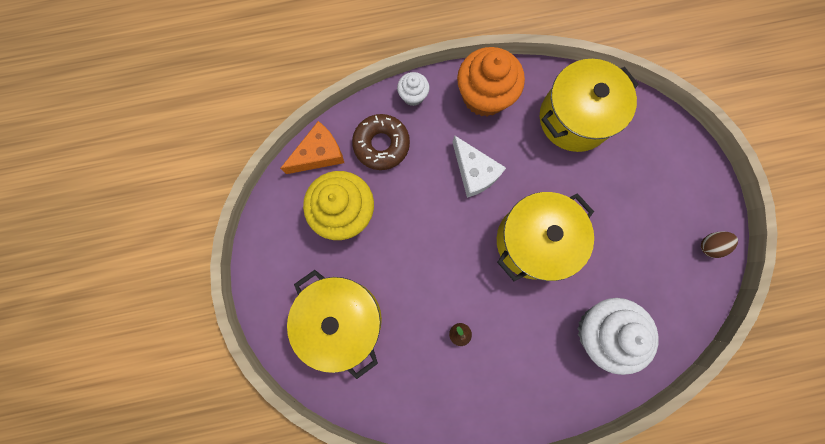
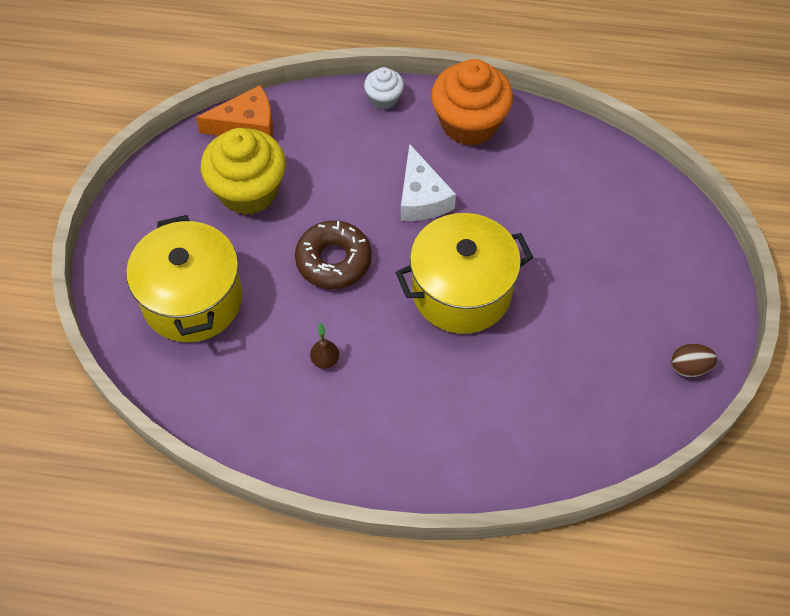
camera: 20 degrees right, 20 degrees down
brown donut [352,114,410,170] -> brown donut moved to [295,220,372,289]
yellow pot [540,59,639,152] -> none
white cupcake [577,298,659,375] -> none

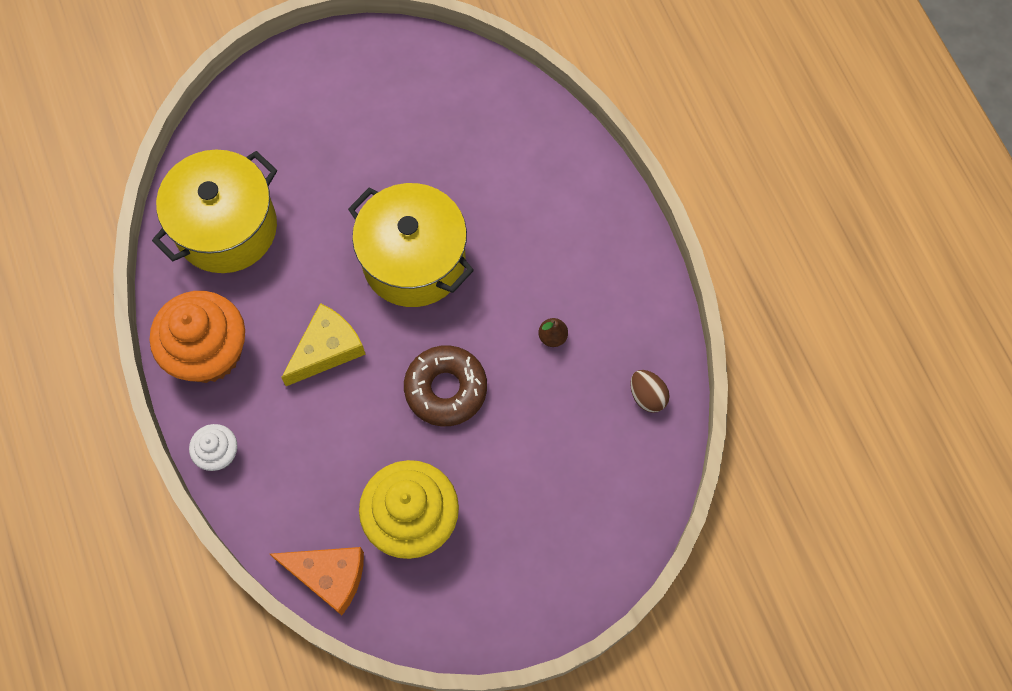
camera: 120 degrees left, 10 degrees up
yellow pot [126,215,242,342] -> yellow pot moved to [152,150,277,273]
orange cheese [196,85,273,137] -> orange cheese turned 150 degrees clockwise [270,547,364,615]
white cheese [401,144,456,221] -> yellow cheese [281,303,366,386]
brown egg [671,344,717,377] -> brown egg moved to [630,370,670,413]

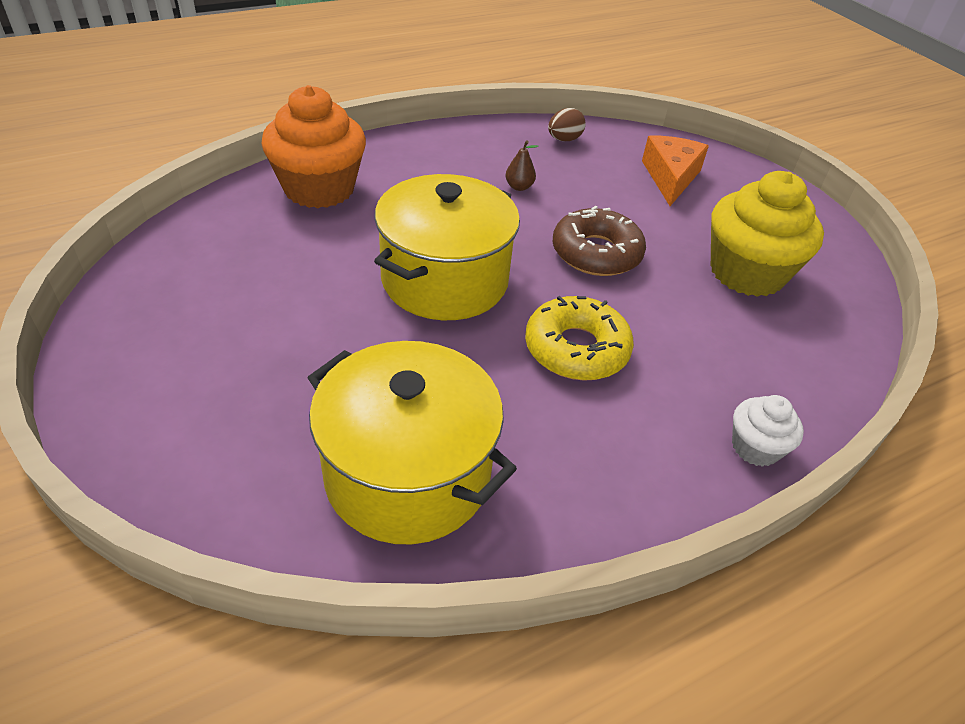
camera: 100 degrees left, 25 degrees down
orange cupcake [150,291,245,383] -> orange cupcake moved to [261,85,366,208]
orange cheese [270,547,364,615] -> orange cheese moved to [642,135,709,206]
yellow cheese [281,303,366,386] -> yellow donut [525,296,634,381]

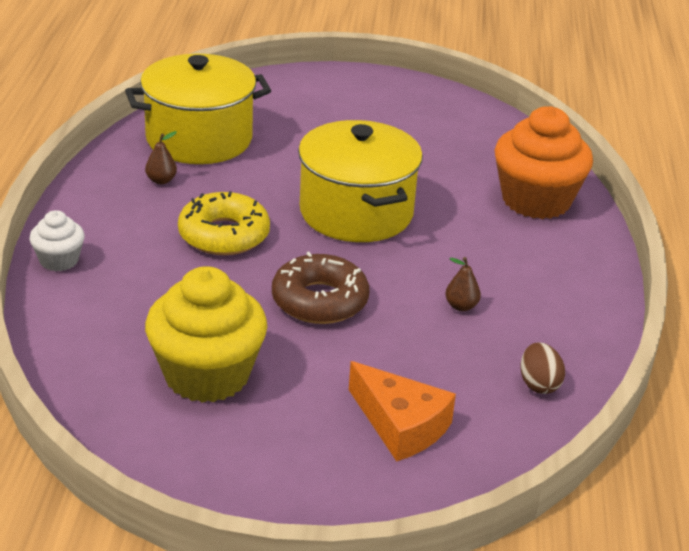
camera: 125 degrees right, 10 degrees down
none -> brown pear [145,131,177,184]

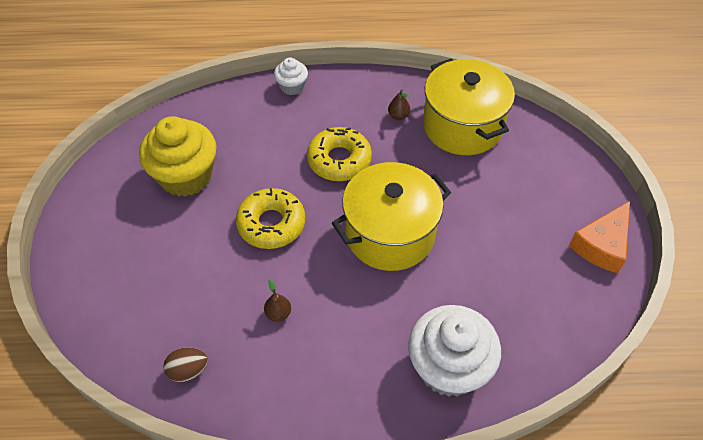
camera: 85 degrees right, 20 degrees up
brown donut [272,252,369,324] -> yellow donut [236,188,305,249]
orange cheese [349,361,456,462] -> orange cheese moved to [569,201,630,273]
orange cupcake [495,106,593,219] -> white cupcake [408,305,501,397]

